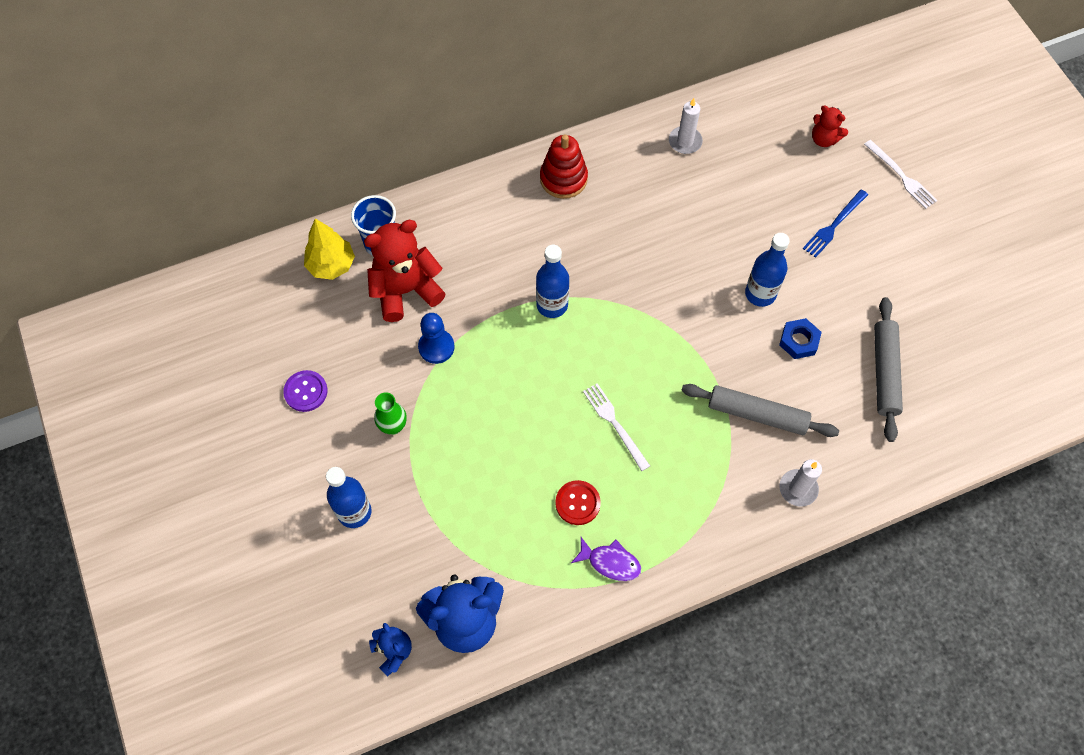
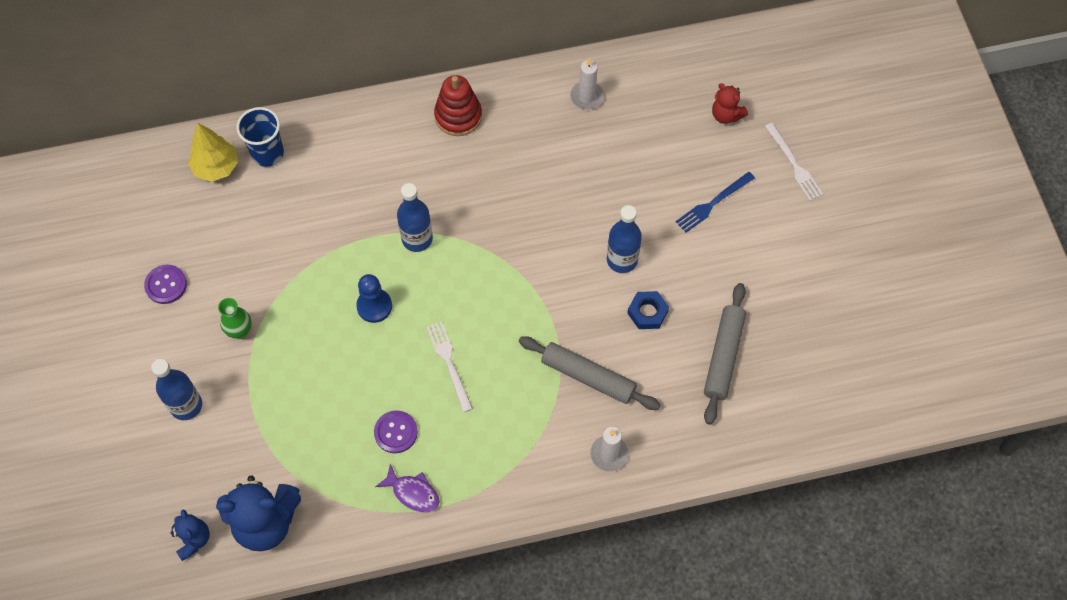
camera: 10 degrees right, 0 degrees up
red teddy bear [364,220,446,322] -> none
blue pawn [418,313,454,364] -> blue pawn moved to [356,274,392,323]
red button [555,480,601,525] -> purple button [374,410,418,453]

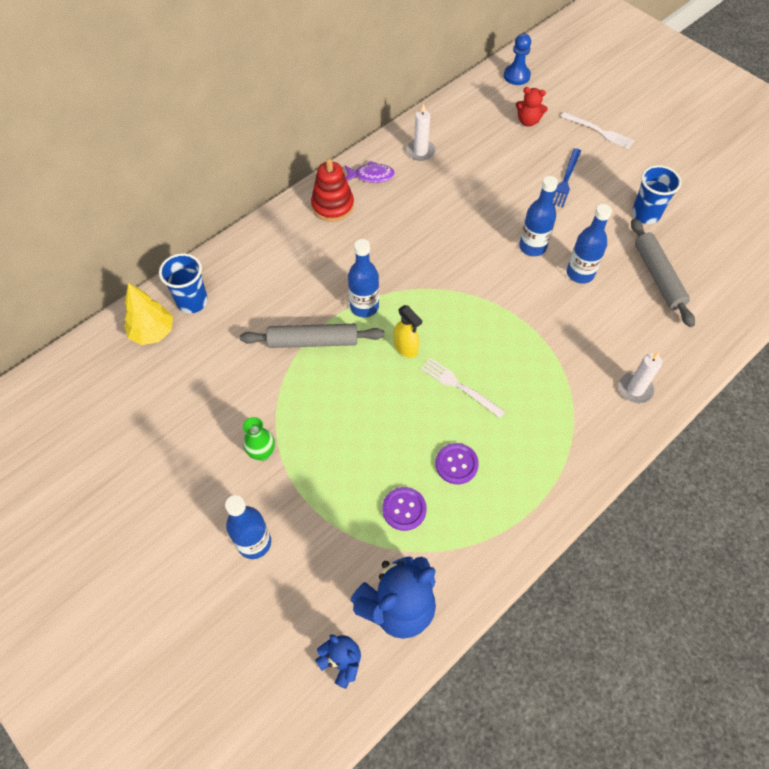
camera: 30 degrees left, 5 degrees down
purple button [144,265,187,304] -> purple button moved to [382,487,427,531]
blue pawn [356,274,392,323] -> blue pawn moved to [504,33,531,85]
purple fish [375,464,440,513] -> purple fish moved to [345,161,395,183]
grey rolling pin [519,336,660,410] -> grey rolling pin moved to [240,324,384,348]
blue nut [627,291,669,329] -> blue bottle [567,204,612,284]
none -> yellow spray bottle [394,305,422,358]
none -> blue cup [632,165,682,224]

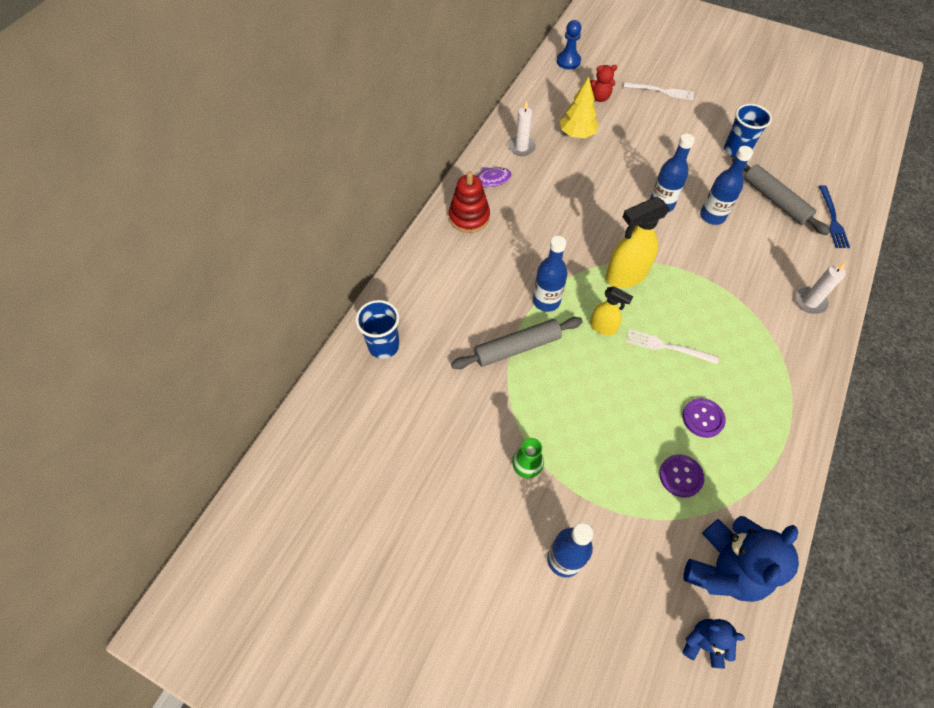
camera: 20 degrees left, 0 degrees up
yellow tree [124,283,173,345] -> yellow tree moved to [560,77,599,138]
blue fork [552,148,581,208] -> blue fork moved to [819,185,850,248]
none -> yellow spray bottle [605,197,670,288]

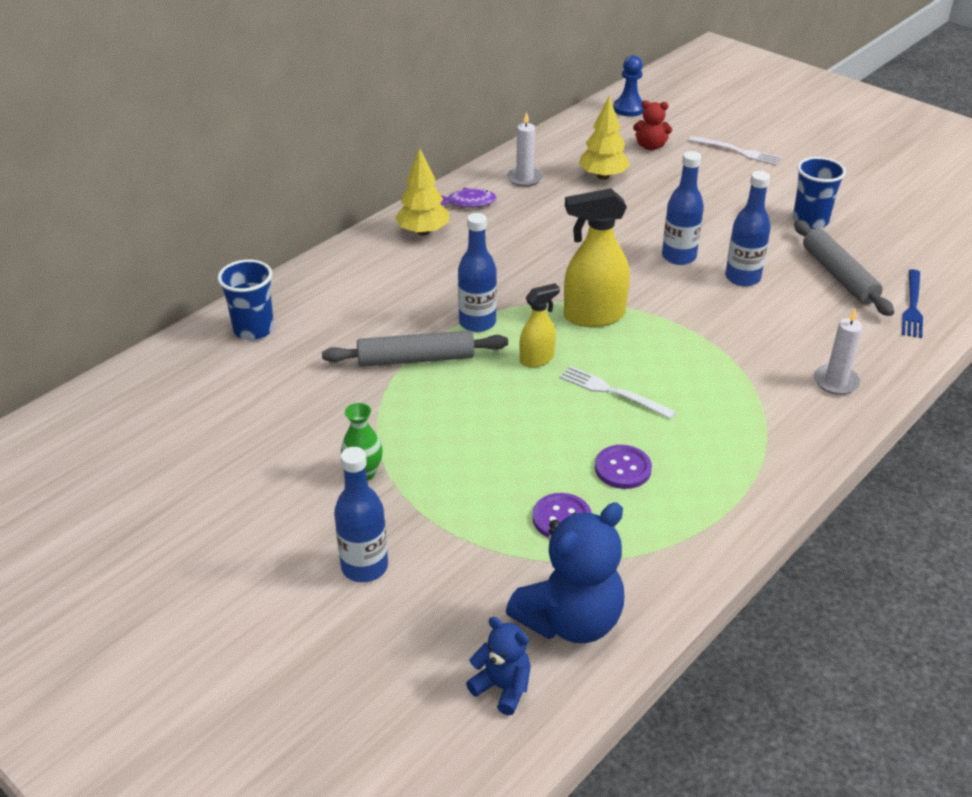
camera: 15 degrees right, 20 degrees down
red stacking toy [449,172,490,233] -> yellow tree [395,148,449,236]
yellow spray bottle [590,286,633,336] -> yellow spray bottle turned 75 degrees counterclockwise [520,283,560,367]

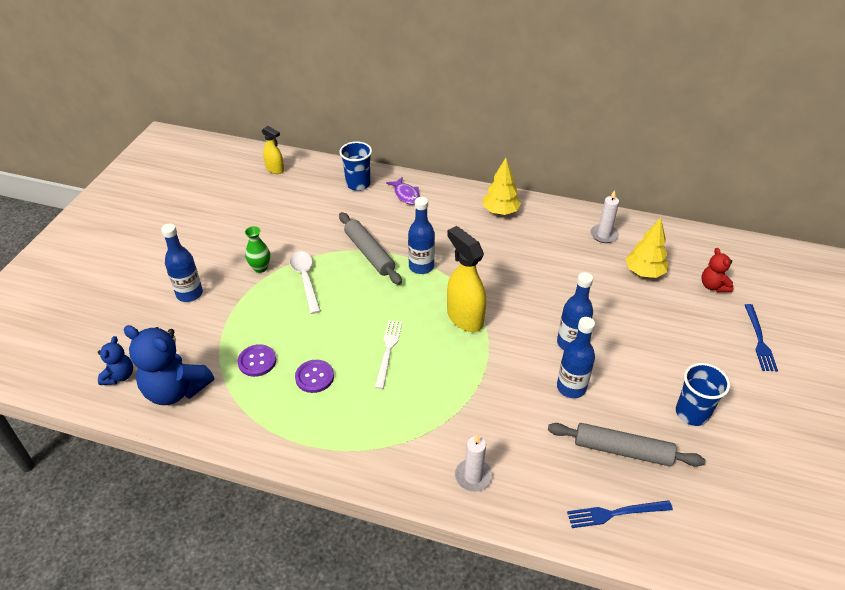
camera: 65 degrees right, 5 degrees up
purple fish [440,187,497,208] -> purple fish moved to [386,177,420,205]
yellow spray bottle [520,283,560,367] -> yellow spray bottle moved to [262,126,284,174]
blue pawn [613,55,644,117] -> none
white fork [689,136,782,165] -> blue fork [745,304,778,372]
grey rolling pin [794,220,894,316] -> grey rolling pin turned 60 degrees clockwise [548,423,705,467]
none -> white spoon [290,251,321,314]

